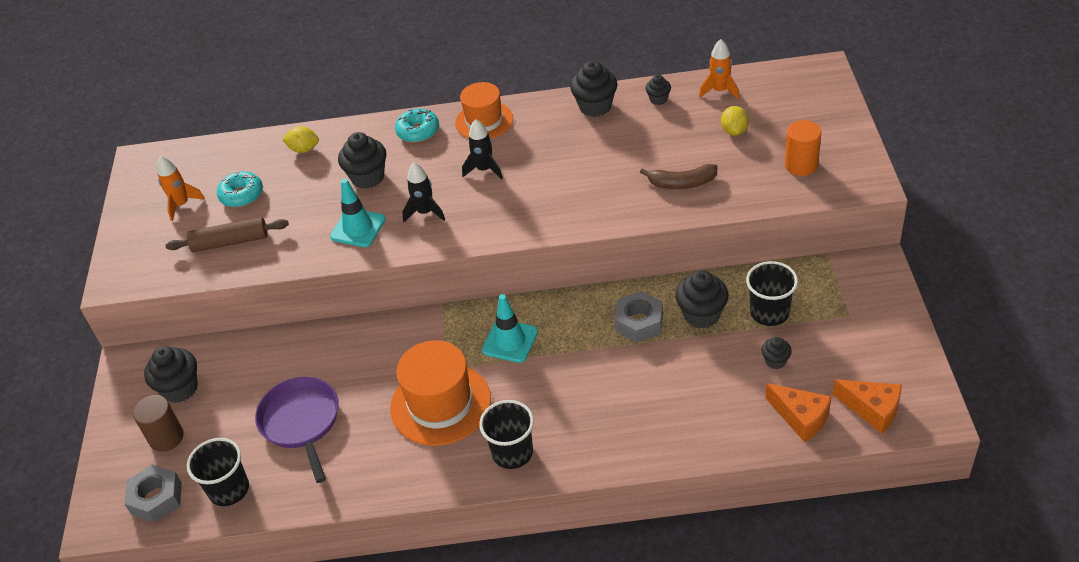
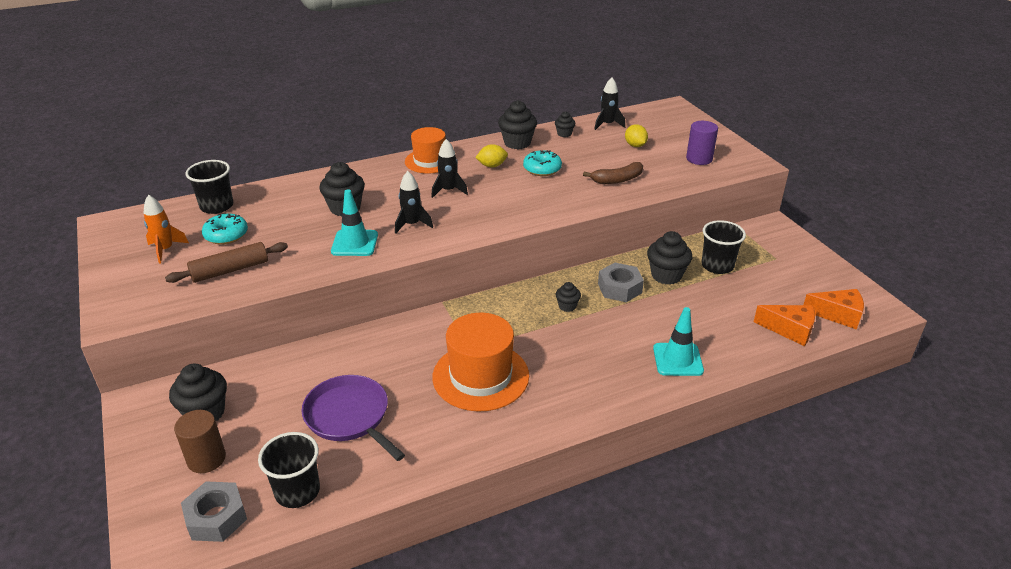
camera: 25 degrees left, 10 degrees down
yellow lemon [282,126,319,153] -> yellow lemon moved to [475,144,508,168]
turquoise donut [395,108,439,143] -> turquoise donut moved to [523,150,562,176]
black cup [479,400,534,469] -> black cup moved to [185,160,233,214]
turquoise traffic cone [482,294,538,363] -> turquoise traffic cone moved to [653,307,704,376]
orange rocket [699,39,739,99] -> black rocket [594,77,625,130]
black cupcake [761,337,792,369] -> black cupcake moved to [556,282,581,312]
orange cylinder [785,120,821,176] -> purple cylinder [686,121,718,165]

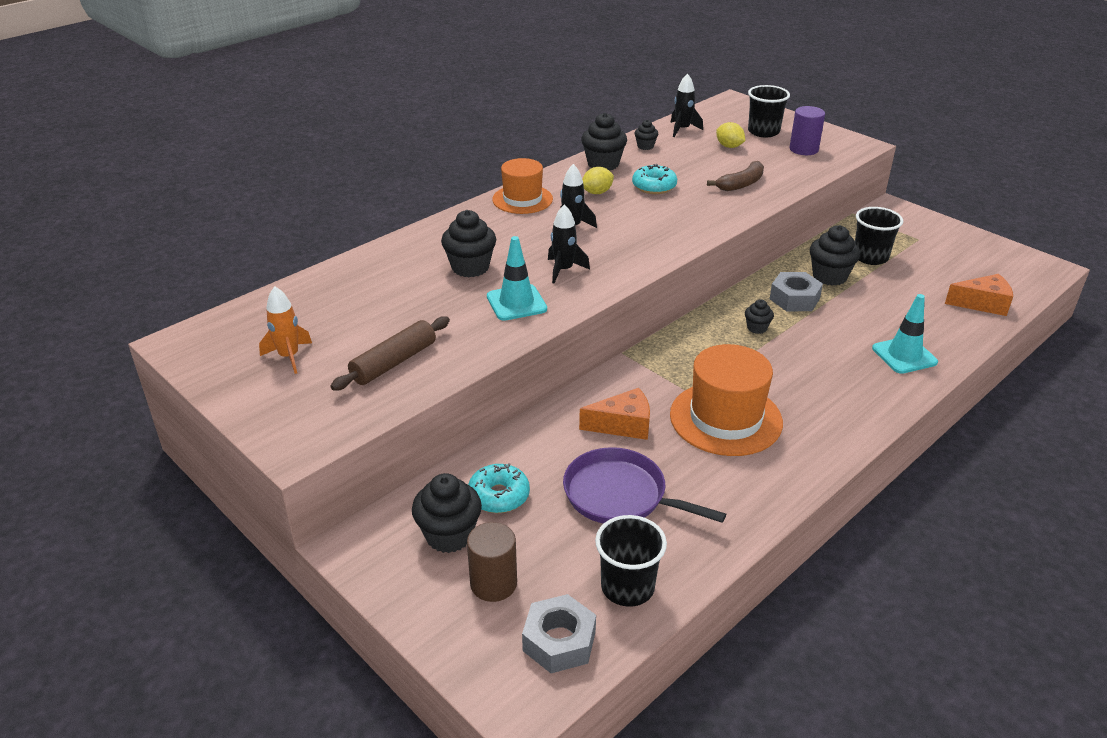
camera: 20 degrees left, 0 degrees up
black cup [185,160,233,214] -> black cup moved to [748,85,790,138]
turquoise donut [202,214,248,245] -> turquoise donut moved to [468,463,530,513]
orange cheese [804,289,864,330] -> orange cheese moved to [579,388,650,440]

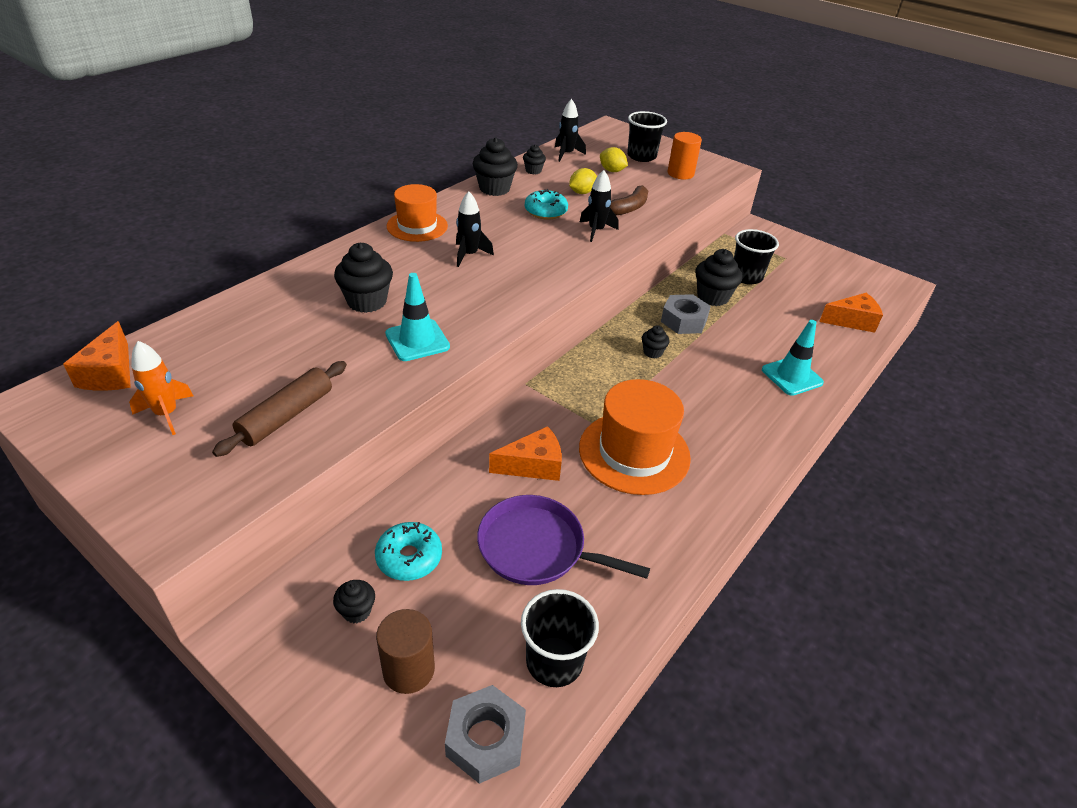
camera: 10 degrees left, 5 degrees up
black cupcake [412,473,482,553] -> black cupcake [333,580,375,624], size x0.54
black rocket [548,204,590,283] -> black rocket moved to [580,170,618,242]
yellow lemon [582,167,614,194] -> yellow lemon moved to [569,168,597,194]
purple cylinder [790,106,825,155] -> orange cylinder [668,132,702,179]
none -> orange cheese [63,321,131,391]

